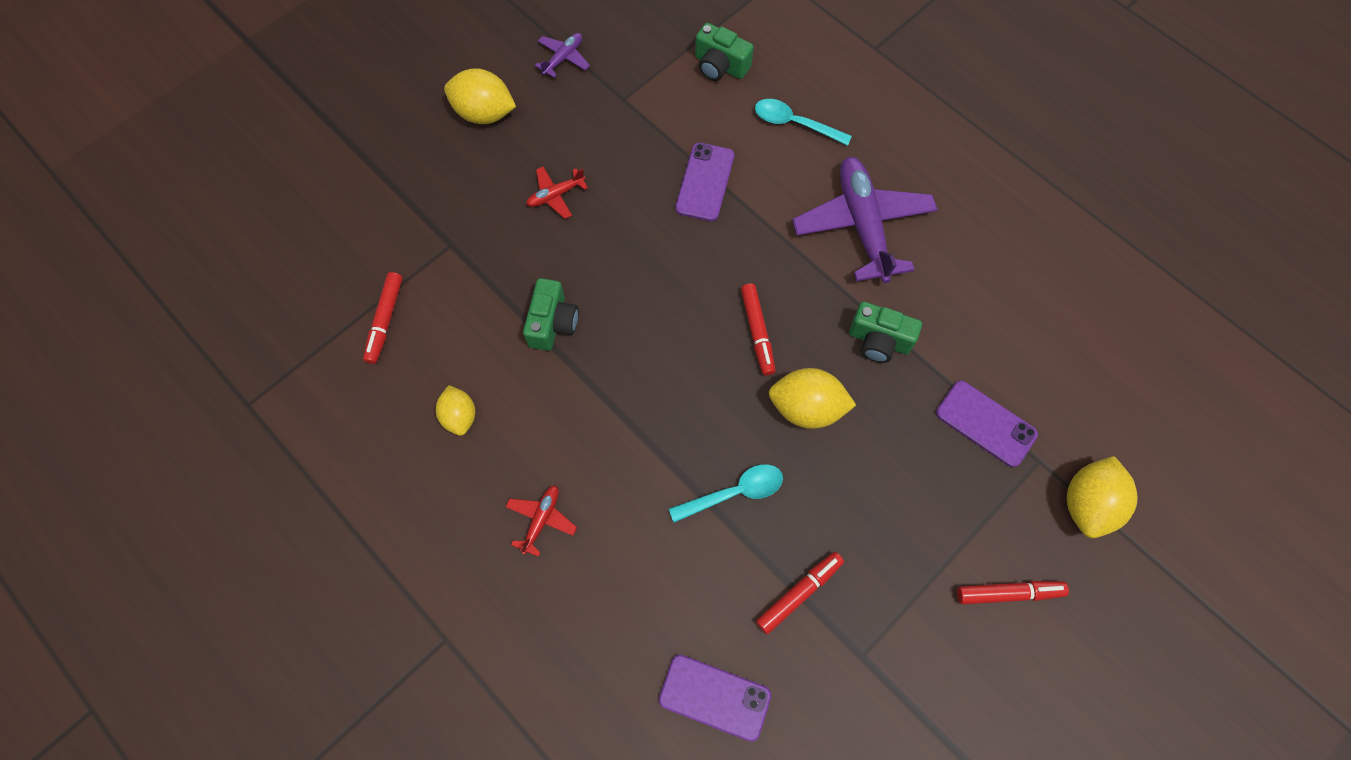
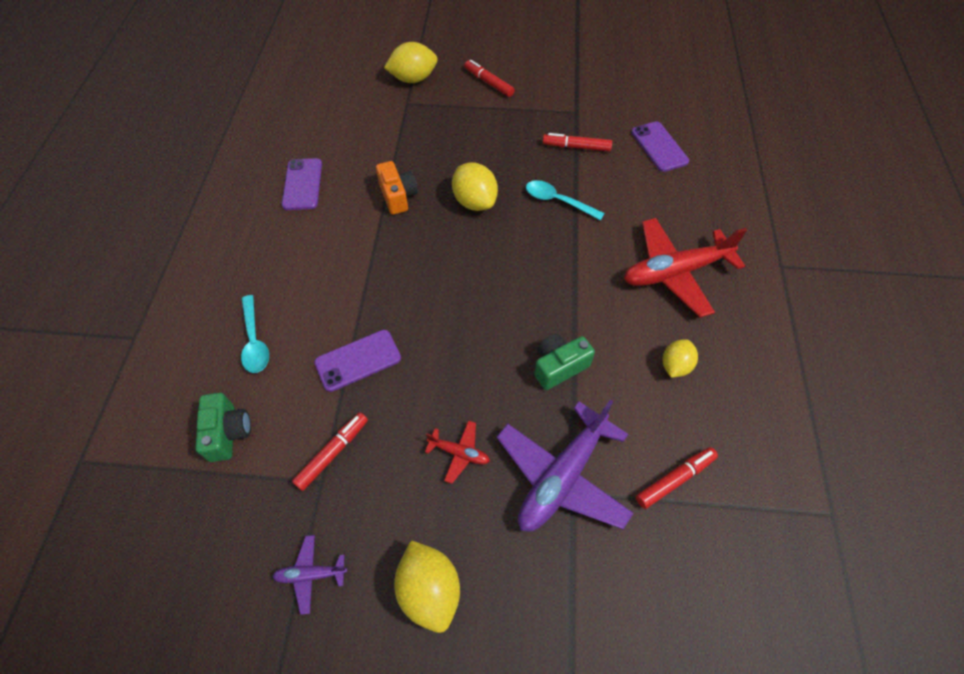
camera: 130 degrees left, 10 degrees down
red plane [506,485,577,557] -> red plane [624,218,747,318], size x2.18
red marker [741,283,776,376] -> red marker moved to [292,412,368,491]
purple plane [792,157,938,283] -> purple plane moved to [497,399,634,532]
green camera [849,302,922,363] -> orange camera [376,161,418,215]
purple phone [936,381,1038,467] -> purple phone moved to [282,158,322,210]

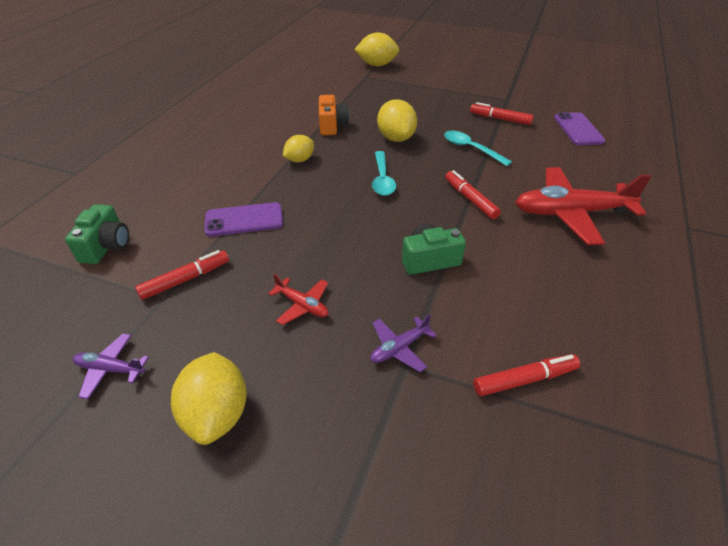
camera: 15 degrees right, 15 degrees down
turquoise spoon [241,295,269,373] -> turquoise spoon moved to [372,151,396,196]
purple phone [282,158,322,210] -> none
red marker [465,59,515,97] -> red marker moved to [445,170,501,219]
purple plane [497,399,634,532] -> purple plane [370,314,437,372], size x0.46
yellow lemon [663,339,698,378] -> yellow lemon moved to [283,135,314,162]

